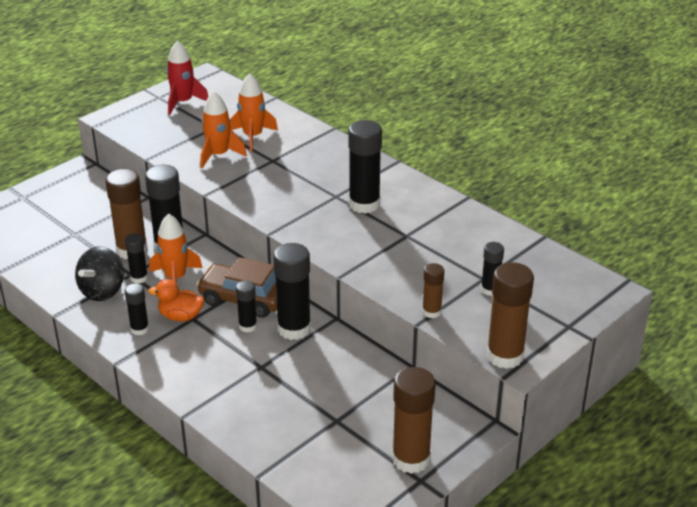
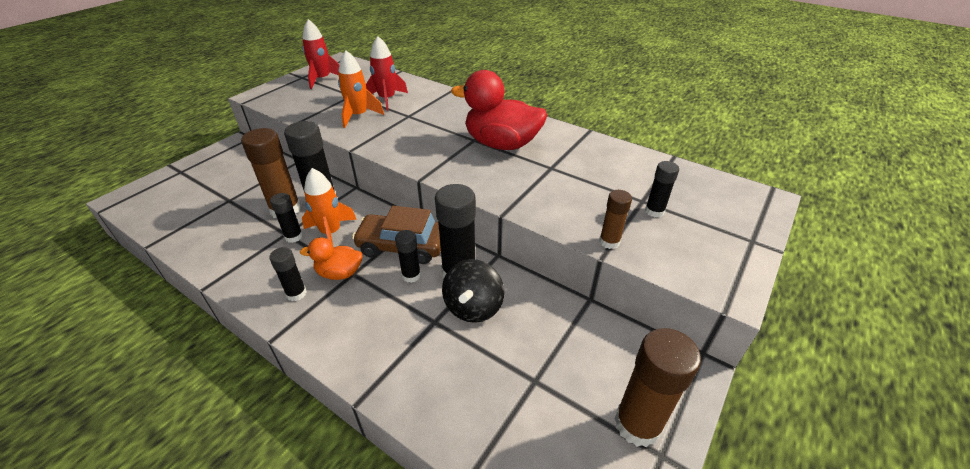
camera: 10 degrees left, 5 degrees up
black spinning top [75,246,124,301] -> black spinning top moved to [442,259,504,323]
orange rocket [230,73,278,152] -> red rocket [366,36,408,111]
black glue stick [348,120,382,213] -> red duck [451,70,547,150]
brown glue stick [487,262,534,369] -> none

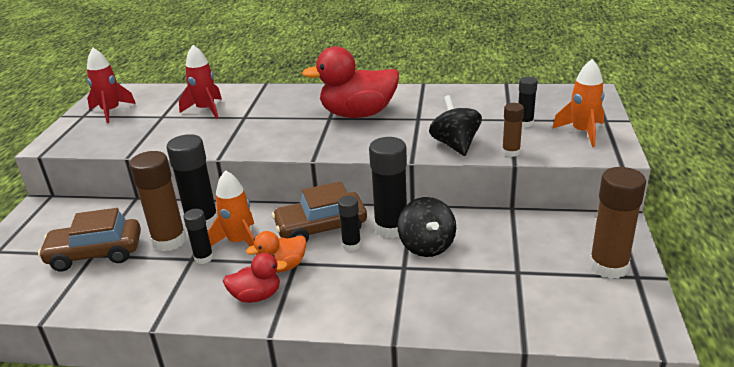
camera: 25 degrees left, 10 degrees down
black glue stick [269,247,307,301] -> red duck [223,253,288,303]
orange rocket [338,50,384,128] -> orange rocket moved to [552,59,605,147]
none -> brown car [38,208,141,271]
none -> black spinning top [429,95,482,156]

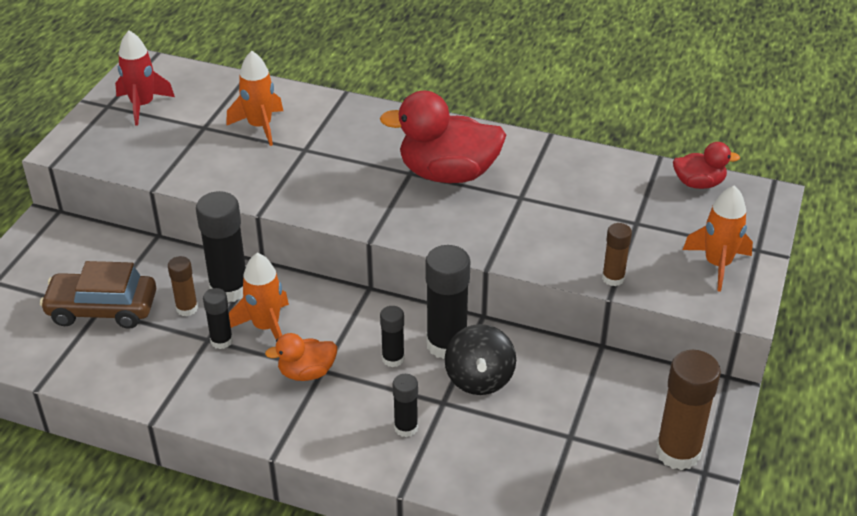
camera: 10 degrees right, 10 degrees up
brown glue stick [129,151,187,252] -> brown glue stick [168,256,198,316], size x0.55
red rocket [179,45,222,119] -> orange rocket [226,51,283,146]
red duck [223,253,288,303] -> red duck moved to [673,142,740,189]
brown car [272,181,367,242] -> none
black spinning top [429,95,482,156] -> none
black glue stick [518,77,538,127] -> black glue stick moved to [393,374,418,437]

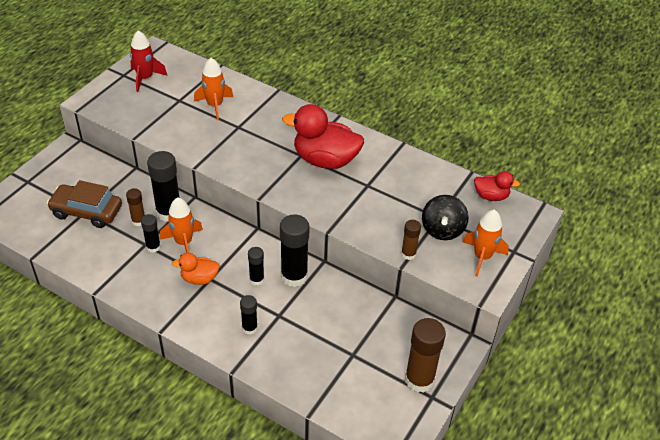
camera: 10 degrees right, 5 degrees up
black spinning top [444,324,516,395] -> black spinning top moved to [422,195,469,240]

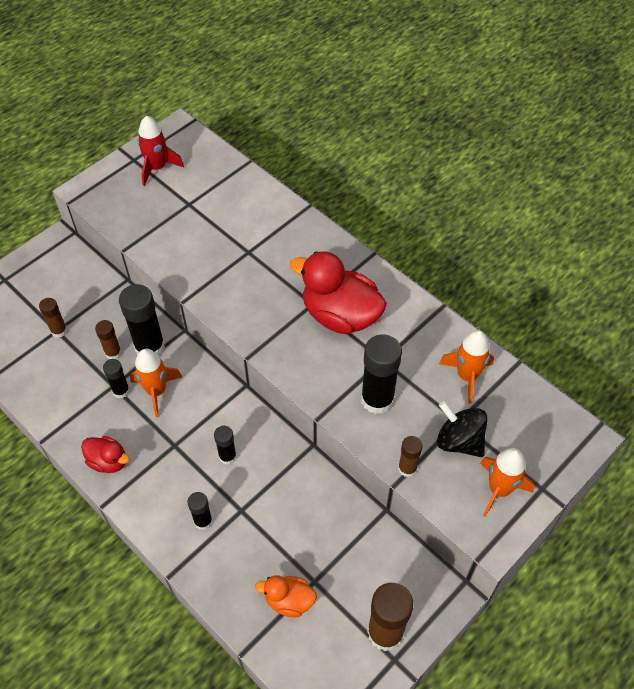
camera: 15 degrees right, 10 degrees up
brown car [47,180,122,228] -> brown glue stick [39,298,67,338]
orange duck [172,253,220,285] -> orange duck moved to [255,575,317,617]
orange rocket [194,58,233,121] -> orange rocket moved to [439,330,494,404]
black glue stick [280,214,310,287] -> black glue stick moved to [361,334,402,414]
black spinning top [422,195,469,240] -> black spinning top turned 105 degrees clockwise [437,401,488,457]
red duck [474,171,520,201] -> red duck moved to [81,436,130,473]

